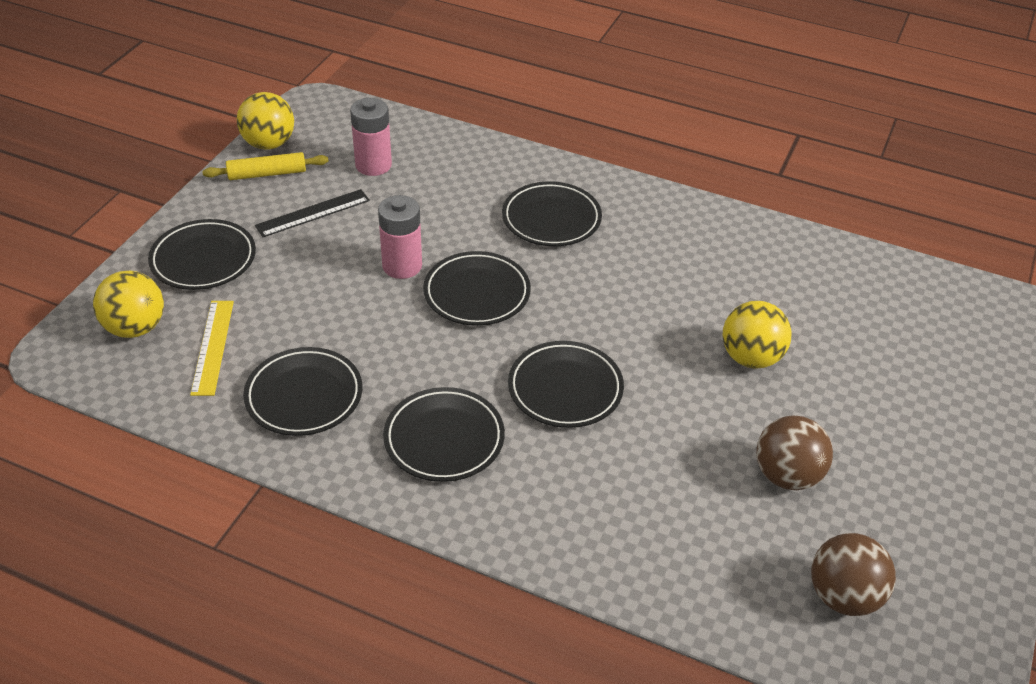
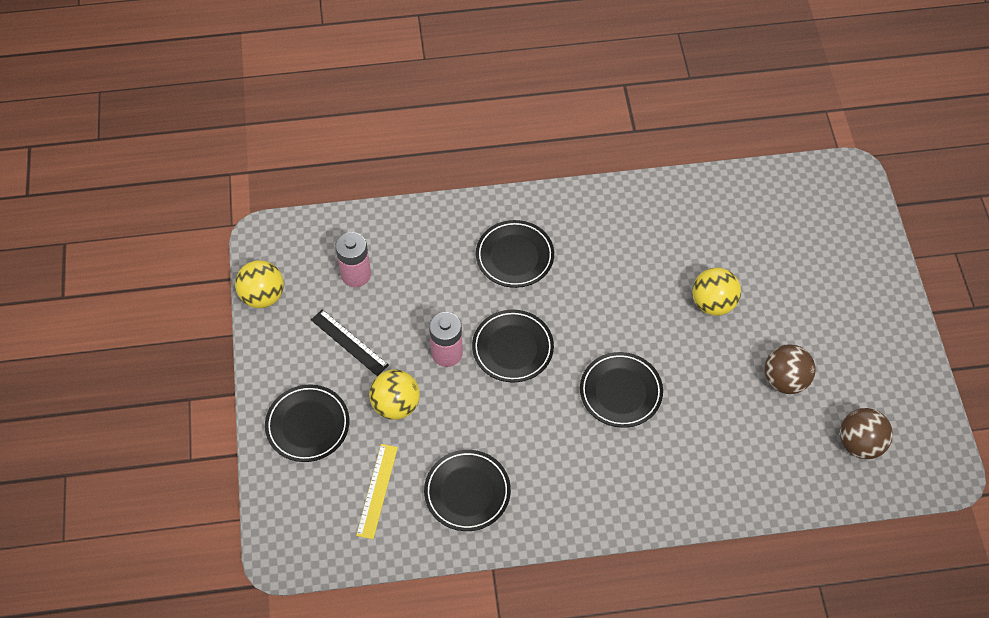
camera: 30 degrees left, 15 degrees up
yellow ball [93,271,164,338] -> yellow ball moved to [369,370,420,420]
yellow ruler [190,301,234,396] -> yellow ruler turned 45 degrees clockwise [356,444,398,539]
yellow rolling pin [202,152,329,180] -> none
black ruler [255,189,370,237] -> black ruler turned 75 degrees counterclockwise [311,309,389,376]
black plate [383,387,505,482] -> none

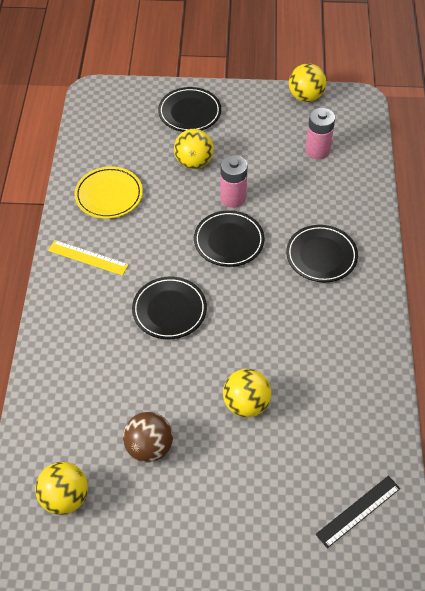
camera: 100 degrees right, 5 degrees down
black ruler [311,309,389,376] -> black ruler moved to [315,476,400,548]
yellow ruler [356,444,398,539] -> yellow ruler moved to [48,240,129,276]
black plate [424,450,511,531] -> yellow plate [74,166,143,219]
brown ball [840,408,893,459] -> yellow ball [35,462,88,515]

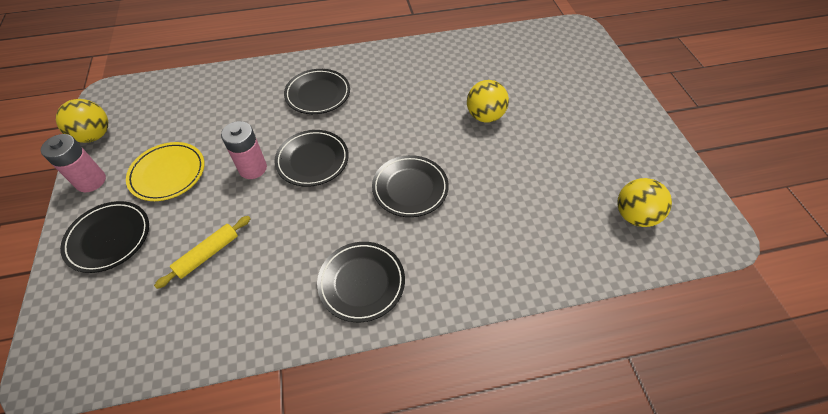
camera: 105 degrees left, 0 degrees up
yellow ruler [48,240,129,276] -> black plate [317,242,405,322]
yellow plate [74,166,143,219] -> yellow plate moved to [126,142,204,201]
brown ball [123,412,173,462] -> none
yellow ball [174,129,214,169] -> none
pink battery [305,108,335,159] -> pink battery moved to [40,134,106,192]
black ruler [315,476,400,548] -> none
none -> yellow rolling pin [154,216,251,289]

